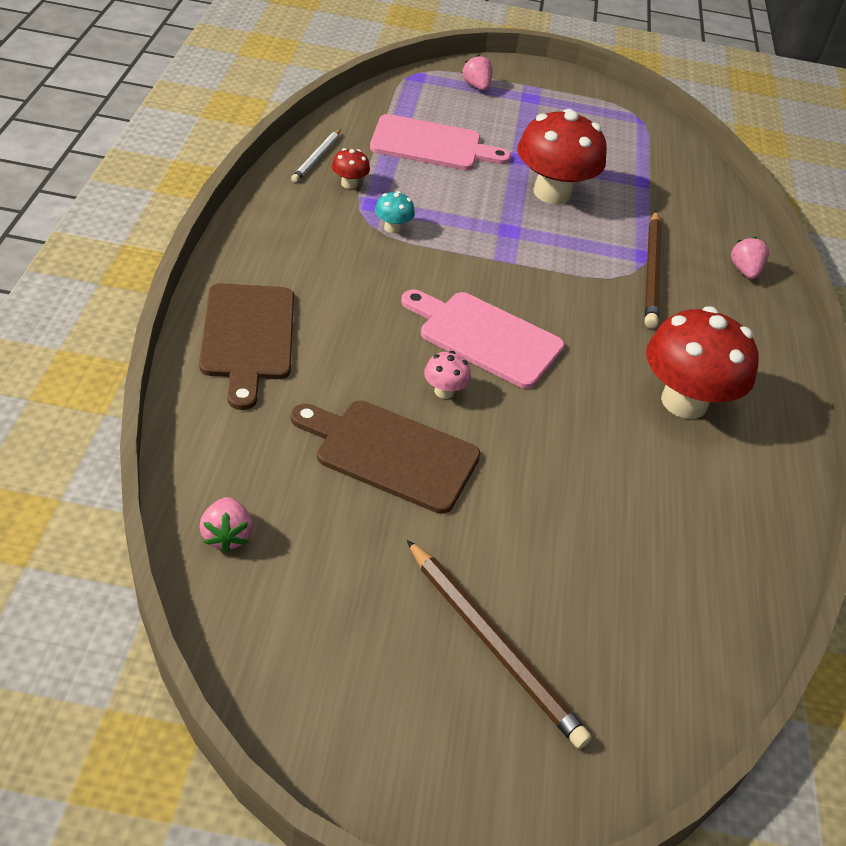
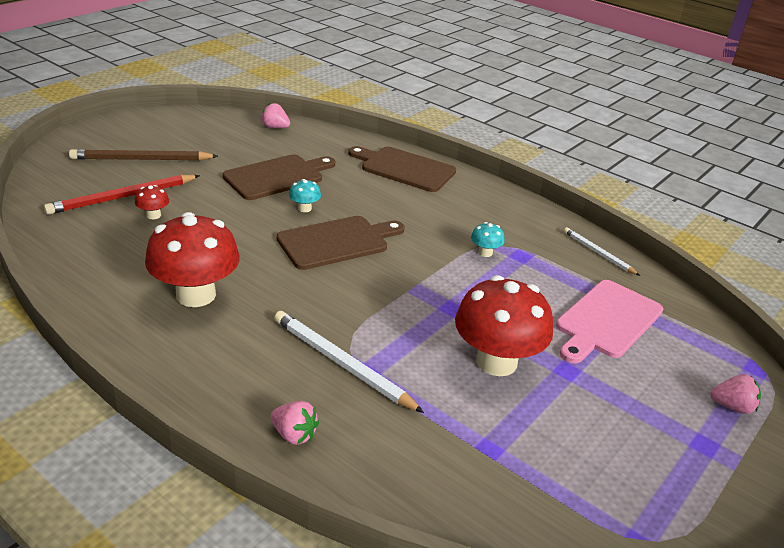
camera: 125 degrees right, 10 degrees down
red mushroom [332,148,370,189] -> red mushroom moved to [135,185,169,219]
pink cutting board [401,289,565,389] -> brown cutting board [276,216,405,270]
pink mushroom [424,351,471,399] -> turquoise mushroom [289,179,321,212]
brown pencil [645,211,662,328] -> white pencil [274,311,424,413]
none -> red pencil [44,175,200,215]

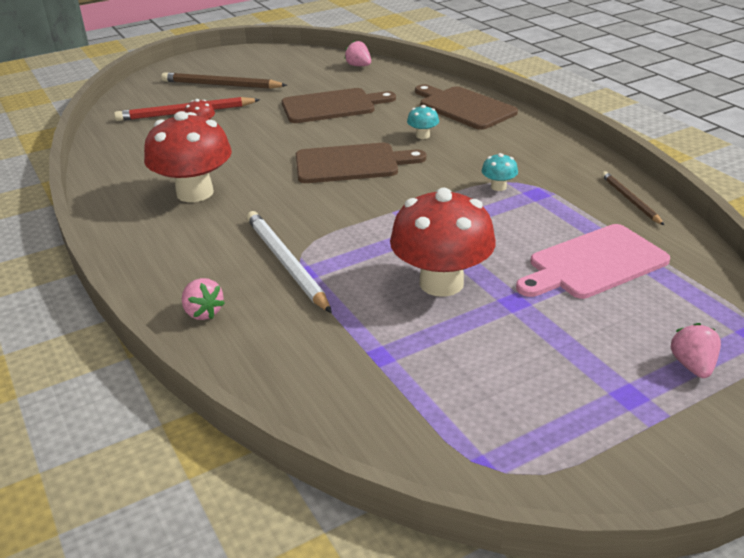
camera: 25 degrees right, 0 degrees up
turquoise mushroom [289,179,321,212] -> turquoise mushroom moved to [407,105,439,139]
white pencil [564,227,640,276] -> brown pencil [602,171,664,225]
pink strawberry [710,374,761,414] -> pink strawberry turned 120 degrees counterclockwise [671,323,721,378]

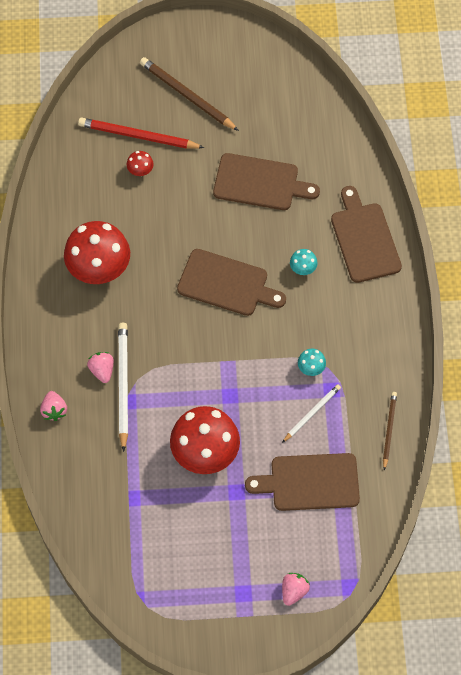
camera: 25 degrees right, 30 degrees up
pink strawberry [344,40,371,66] -> pink strawberry moved to [87,352,114,383]
pink cutting board [516,224,670,299] -> brown cutting board [245,453,360,511]
none -> white pencil [282,384,341,443]

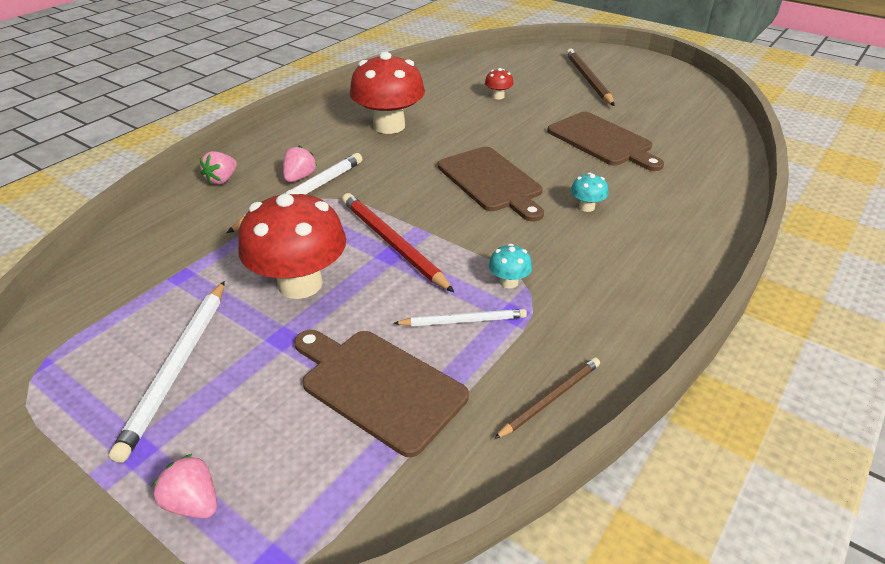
camera: 40 degrees right, 25 degrees down
red pencil [78,117,204,149] -> red pencil moved to [342,193,454,292]
pink strawberry [282,573,310,606] -> pink strawberry turned 120 degrees counterclockwise [152,454,217,519]
brown cutting board [331,186,402,283] -> none
none -> white pencil [109,281,225,463]

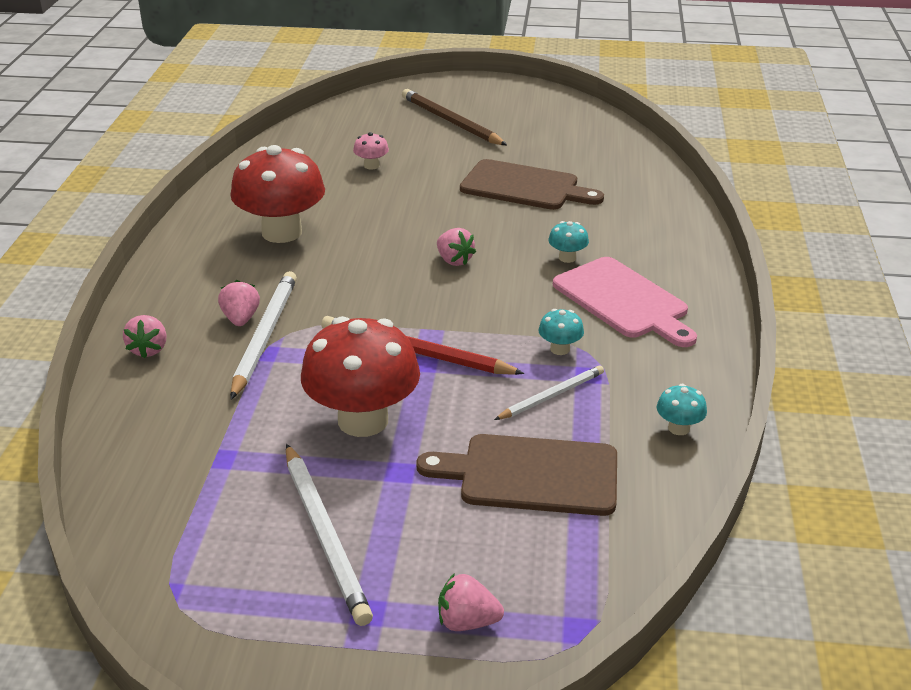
camera: 30 degrees left, 5 degrees down
brown cutting board [438,147,544,222] -> pink strawberry [437,228,476,266]
red mushroom [485,68,514,99] -> pink mushroom [353,132,389,169]
brown pencil [494,357,600,439] -> turquoise mushroom [657,384,707,435]
none -> pink cutting board [553,257,697,347]

